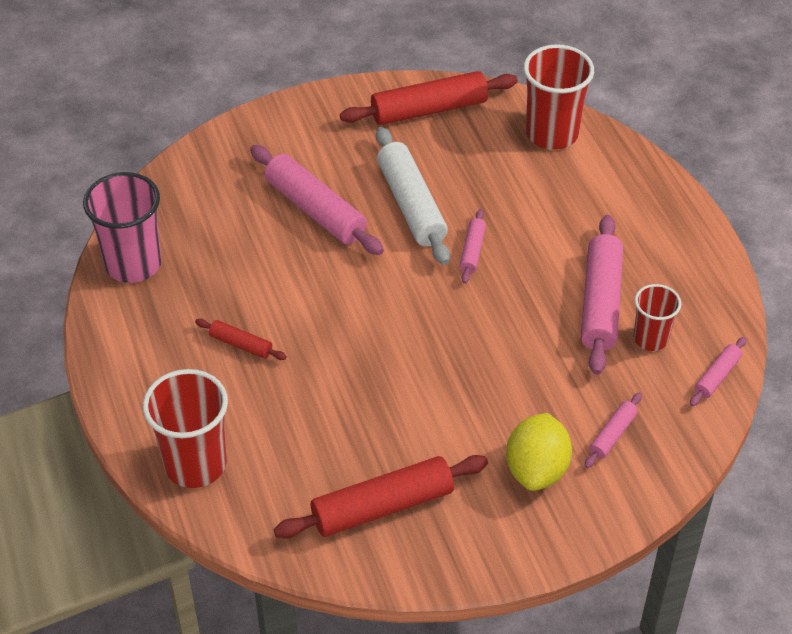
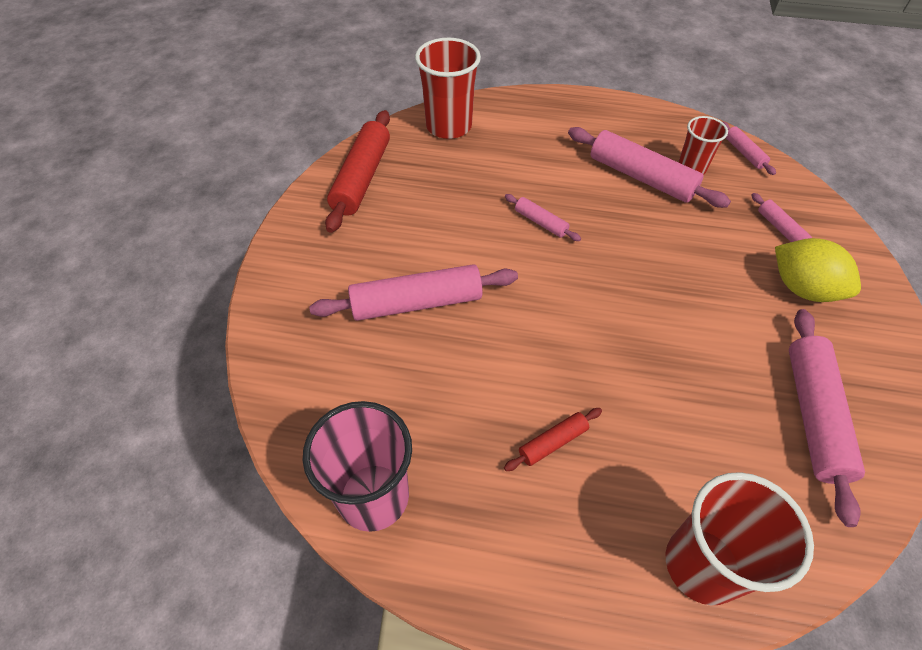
camera: 60 degrees left, 5 degrees up
red rolling pin [274,455,488,539] -> pink rolling pin [789,309,865,527]
white rolling pin [376,127,450,265] -> none

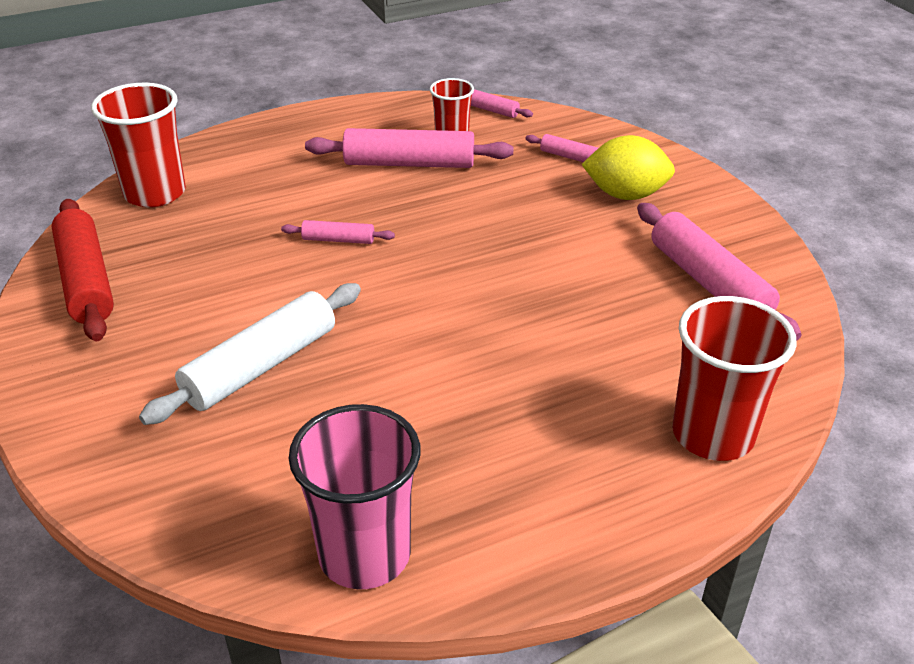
camera: 35 degrees left, 15 degrees down
pink rolling pin [309,264,518,321] -> white rolling pin [139,283,361,425]
red rolling pin [504,408,602,471] -> none

